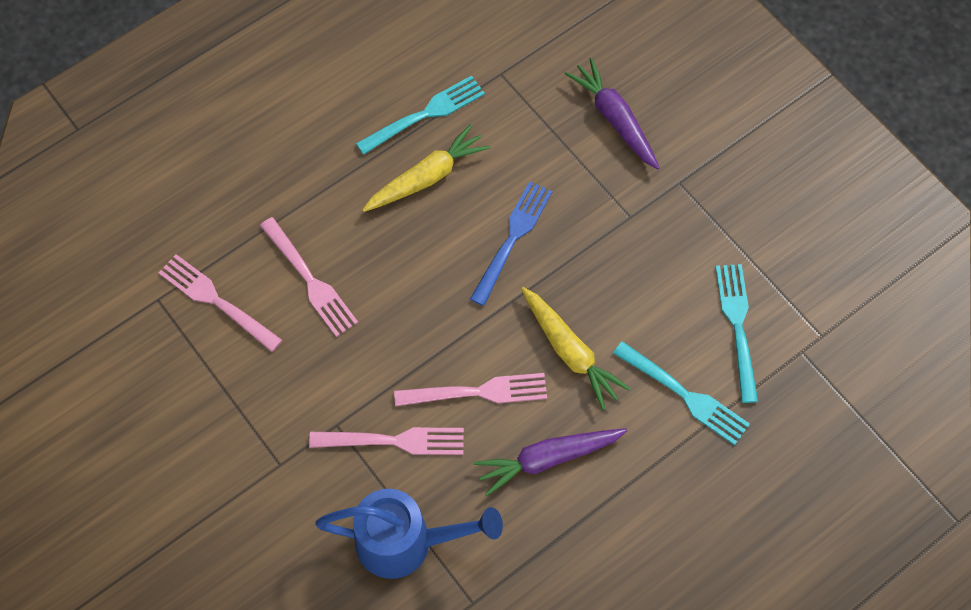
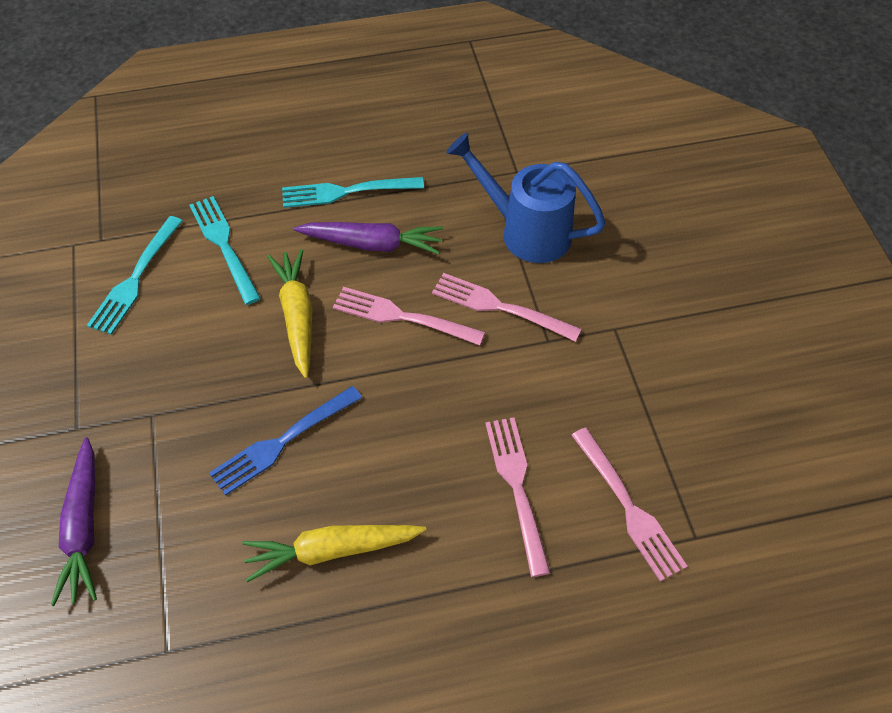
camera: 155 degrees left, 10 degrees down
turquoise fork [356,76,485,155] -> turquoise fork moved to [282,177,424,208]

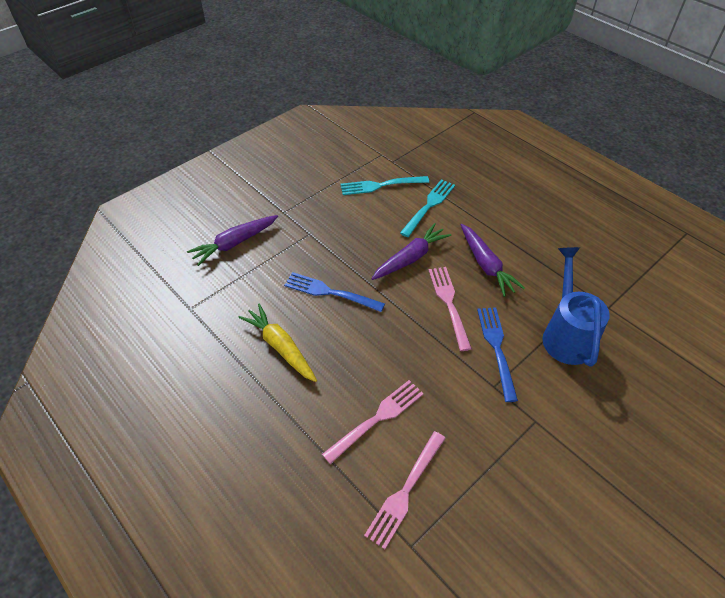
camera: 60 degrees right, 5 degrees down
yellow carrot [267,249,312,378] -> purple carrot [371,223,451,280]
turquoise fork [282,177,424,208] -> none
pink fork [432,273,582,342] -> blue fork [477,307,518,402]

